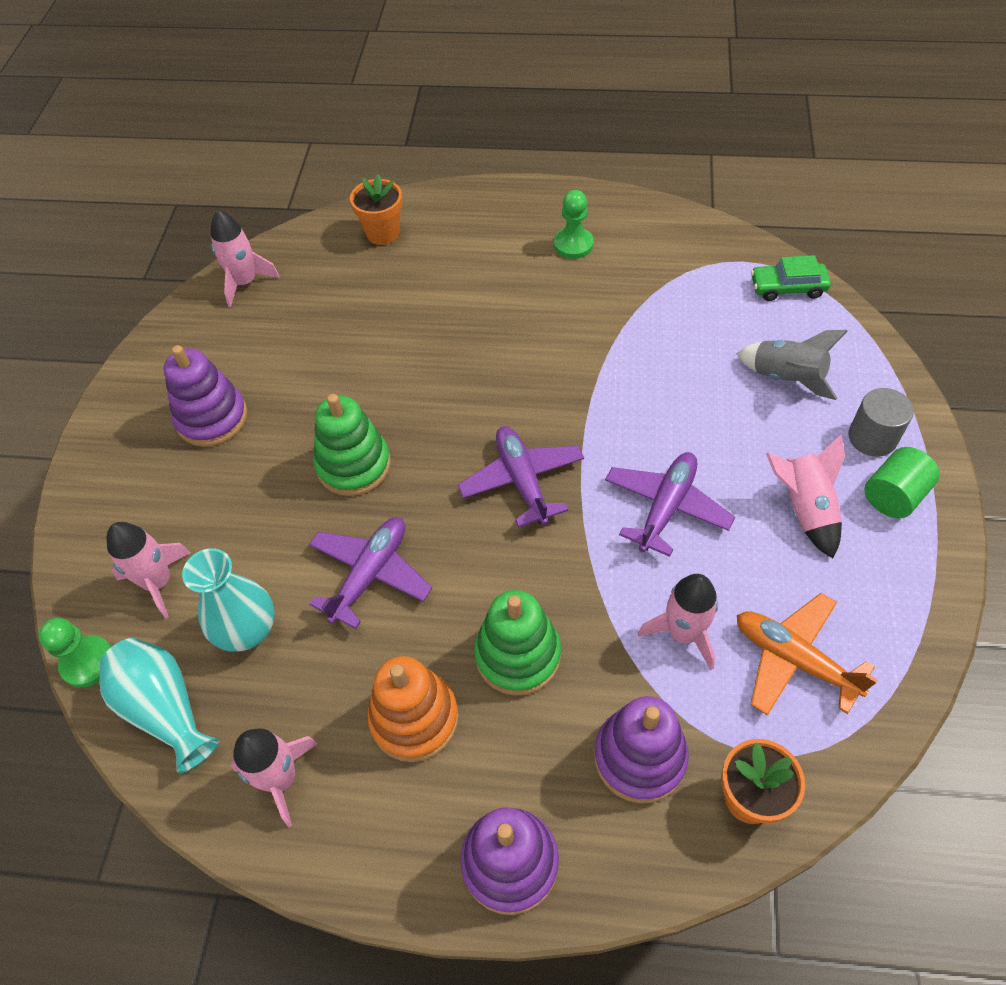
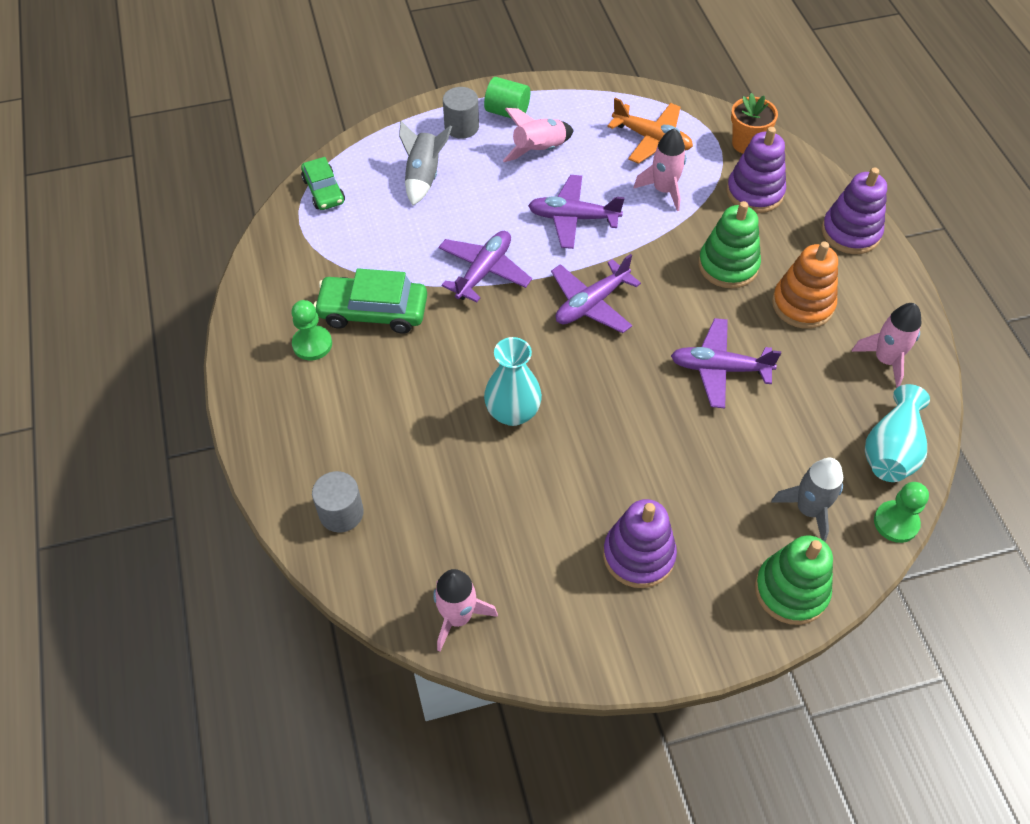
camera: 115 degrees left, 0 degrees up
pink rocket [107,522,191,619] -> grey rocket [771,458,843,542]
turquoise vase [182,548,275,652] -> turquoise vase moved to [484,337,542,426]
green stacking toy [313,394,391,496] -> green stacking toy moved to [755,535,833,625]
orange flower pot [350,174,402,245] -> grey cylinder [312,471,364,532]
orange plane [737,593,878,716] -> orange plane turned 75 degrees counterclockwise [607,98,693,164]
none -> green car [314,268,427,334]
none -> purple plane [438,231,532,302]

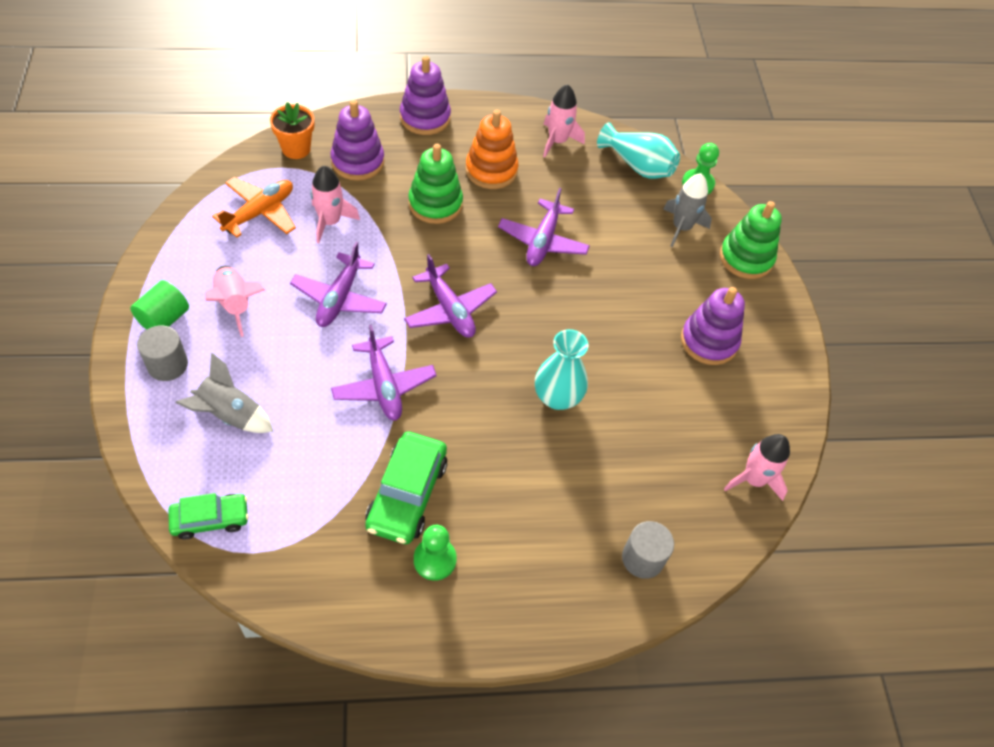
camera: 85 degrees left, 0 degrees up
purple plane [438,231,532,302] -> purple plane turned 150 degrees counterclockwise [331,325,437,420]

